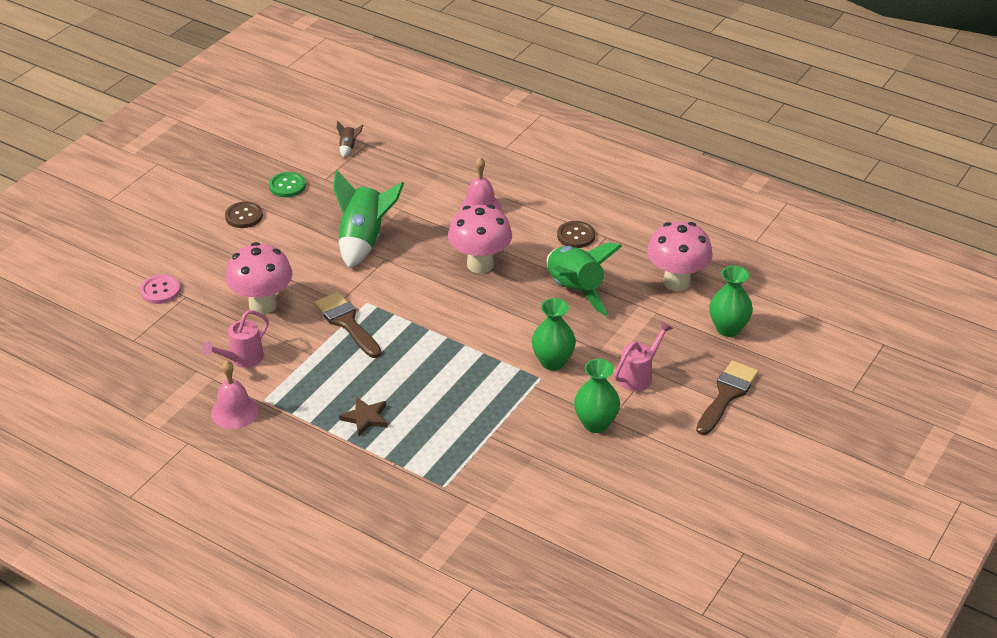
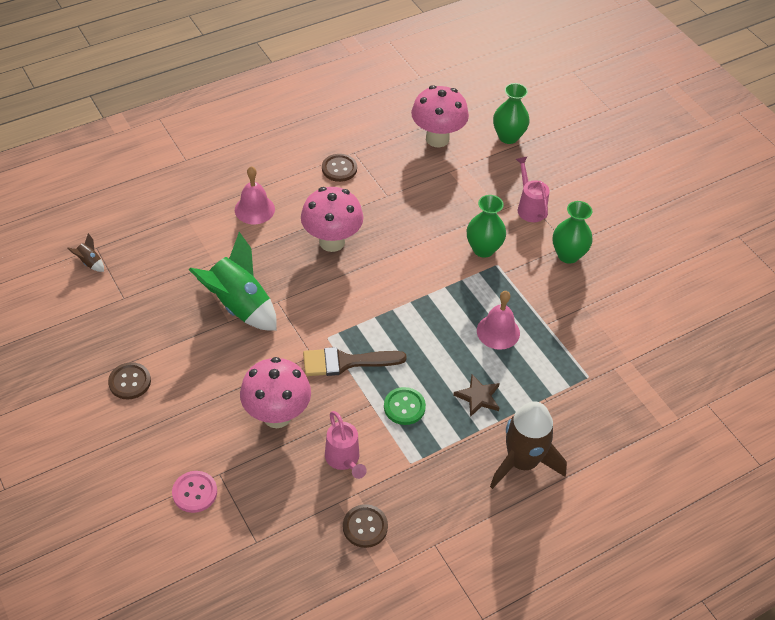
camera: 65 degrees left, 10 degrees up
pink bell [211,360,259,429] -> pink bell moved to [477,291,520,350]
green button [269,172,306,197] -> green button moved to [384,387,426,425]
green rocket [547,242,622,316] -> none
brown brush [696,360,759,435] -> none
none -> brown button [343,504,388,548]
none -> brown rocket [490,401,567,489]

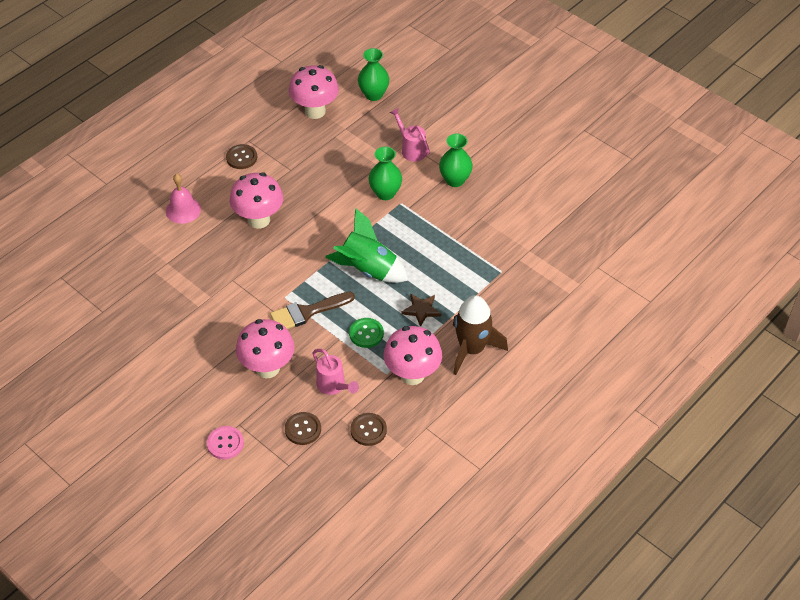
camera: 15 degrees left, 0 degrees up
brown rocket [67,233,104,272] -> none
brown button [108,362,151,400] -> brown button moved to [285,412,321,445]
green rocket [189,232,277,331] -> green rocket moved to [325,208,408,283]
pink bell [477,291,520,350] -> none
none -> pink mushroom [383,326,442,385]

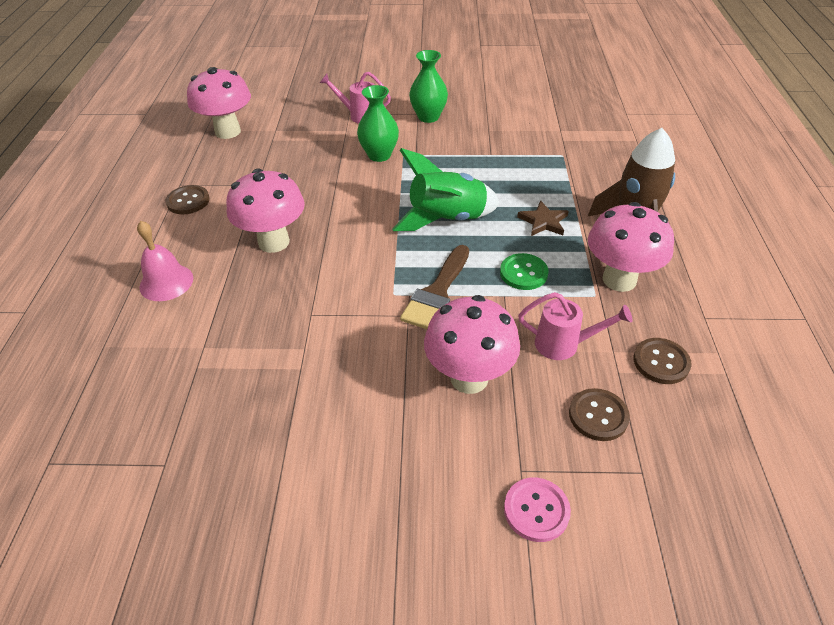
camera: 40 degrees left, 5 degrees down
green vase [358,48,389,101] -> none

